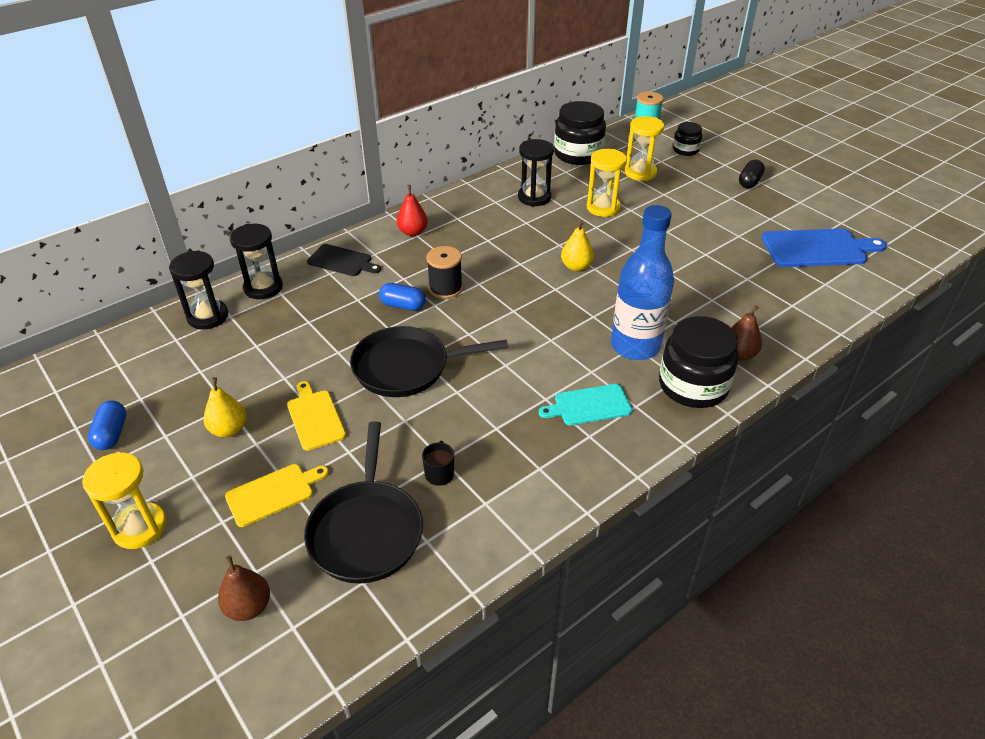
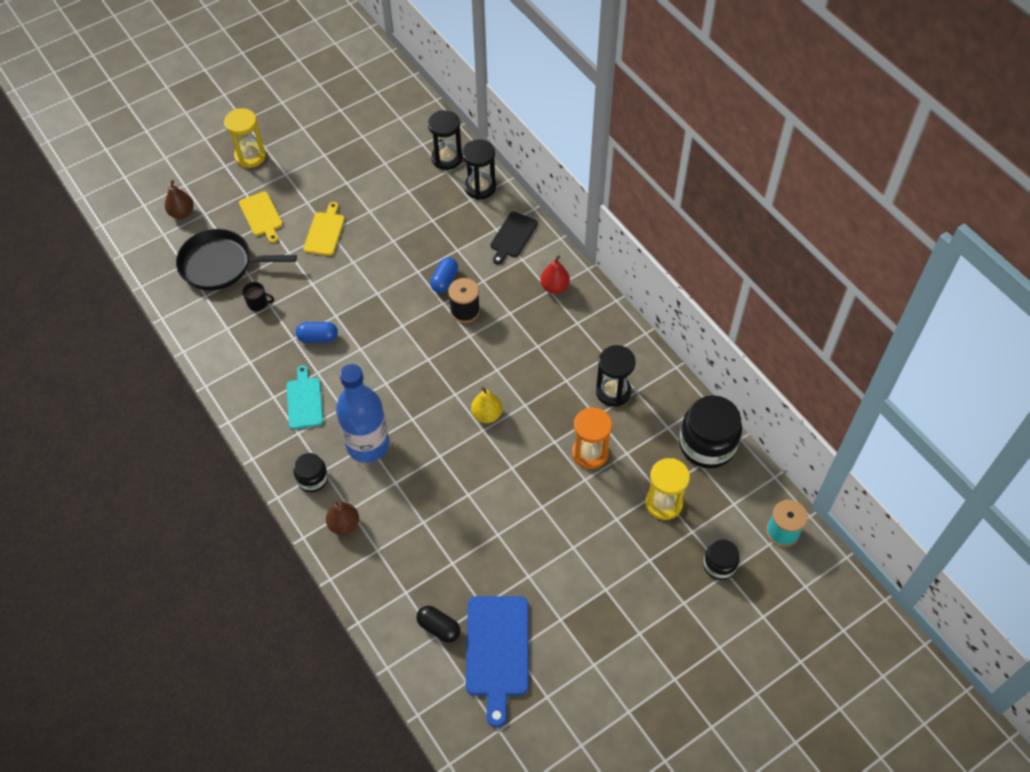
camera: 95 degrees right, 15 degrees up
blue capsule [88,401,126,450] -> blue capsule moved to [296,322,338,343]
yellow pear [204,377,246,437] -> none
yellow cutting board [287,381,346,451] -> yellow cutting board turned 60 degrees counterclockwise [303,202,345,256]
black pan [350,326,508,397] -> none
yellow hourglass [587,149,627,217] -> orange hourglass [572,407,612,469]
black jar [659,316,739,408] -> black jar [293,453,328,492], size x0.54
black capsule [739,160,765,188] -> black capsule moved to [416,606,461,643]

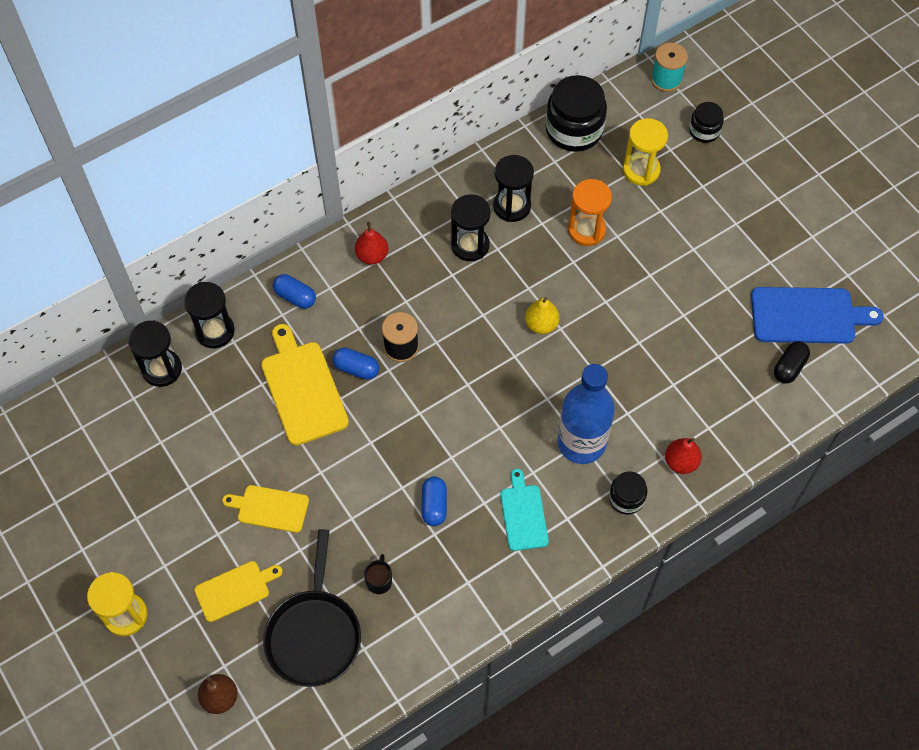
camera: 90 degrees left, 5 degrees up
turquoise cutting board [286,365,323,429] -> turquoise cutting board turned 90 degrees clockwise [500,469,549,551]
brown pear [326,501,359,535] -> red pear [665,438,702,474]
black cutting board [490,212,538,265] -> blue capsule [273,274,316,309]
none -> yellow cutting board [261,324,349,446]
none -> black hourglass [451,195,491,261]

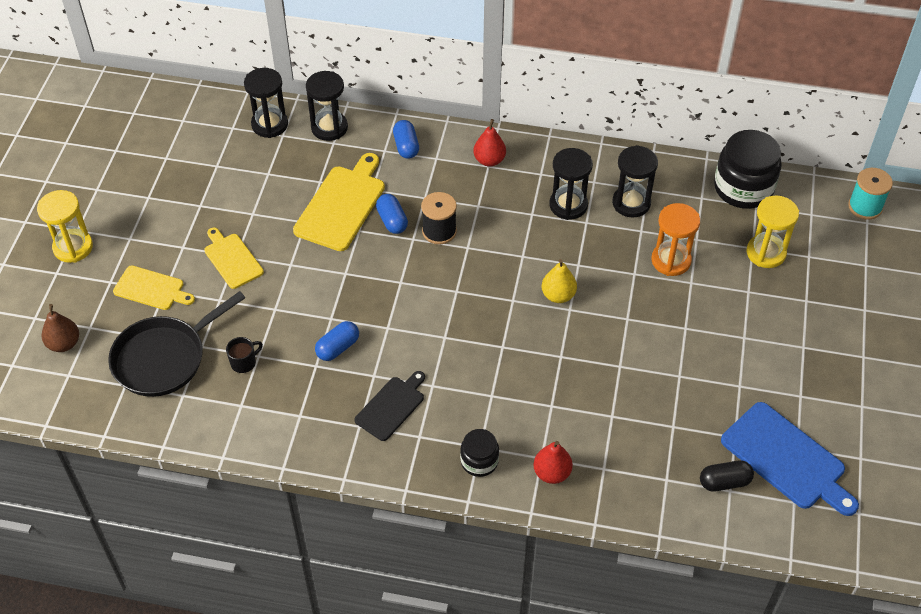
camera: 45 degrees right, 10 degrees down
turquoise cutting board [500,469,549,551] -> black cutting board [354,371,425,441]
blue bottle [557,364,615,464] -> none
black jar [689,102,724,143] -> none

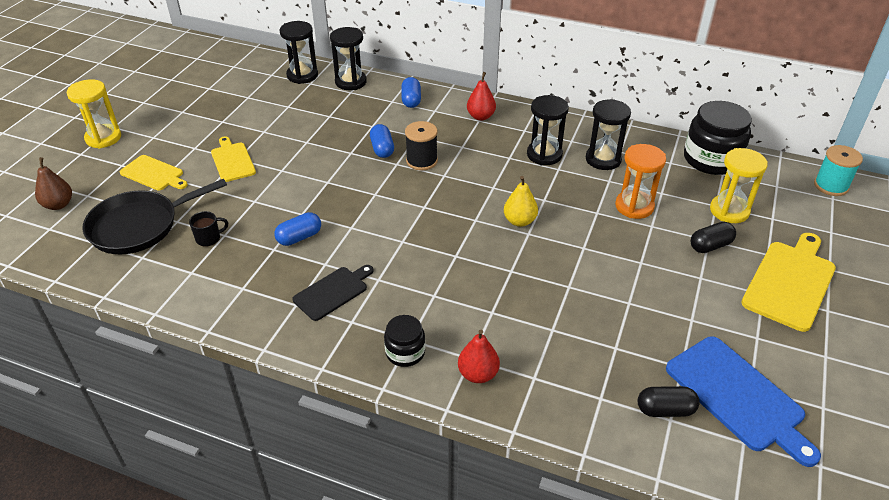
camera: 10 degrees right, 10 degrees down
yellow cutting board [293,153,385,251] -> yellow cutting board moved to [741,233,836,332]
none -> black capsule [691,222,736,253]

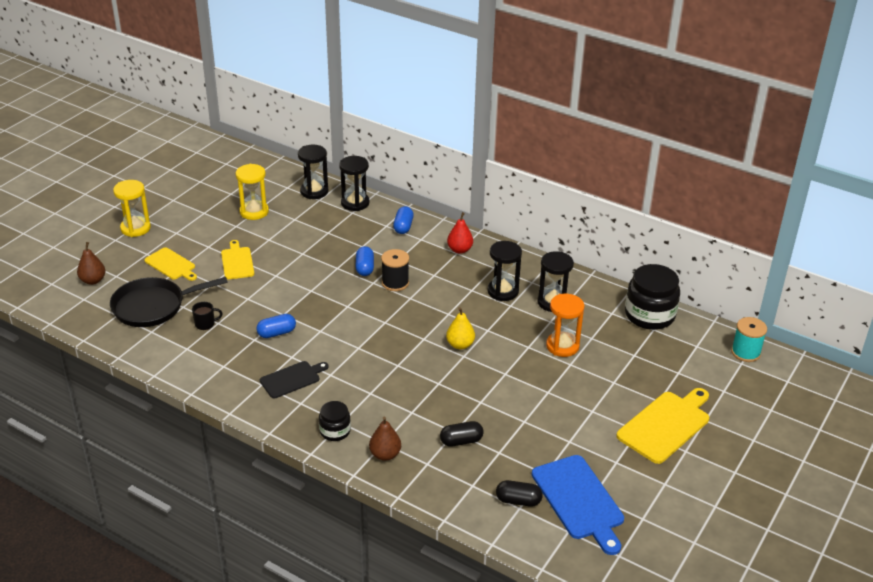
camera: 10 degrees right, 5 degrees down
red pear [458,330,500,383] -> brown pear [369,417,401,461]
black capsule [691,222,736,253] -> black capsule moved to [440,421,484,447]
yellow hourglass [710,148,768,223] -> yellow hourglass moved to [235,164,269,220]

